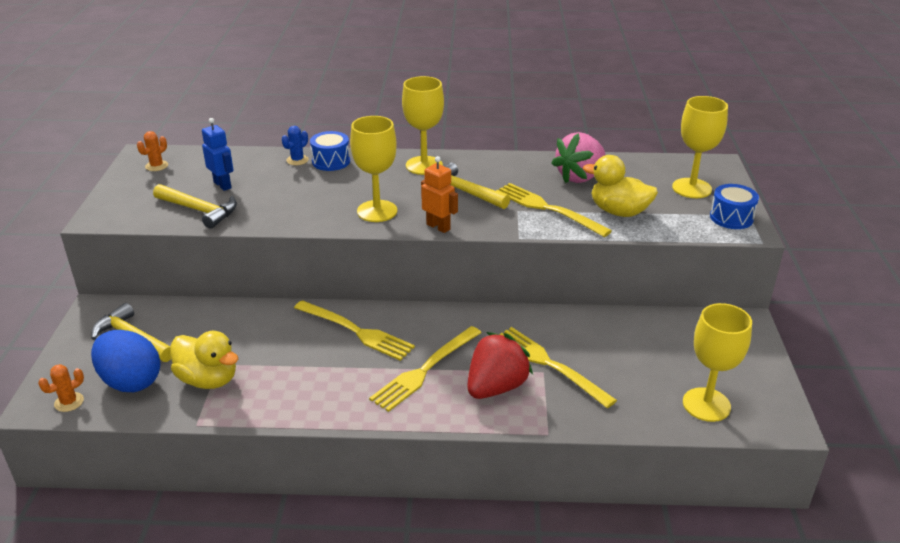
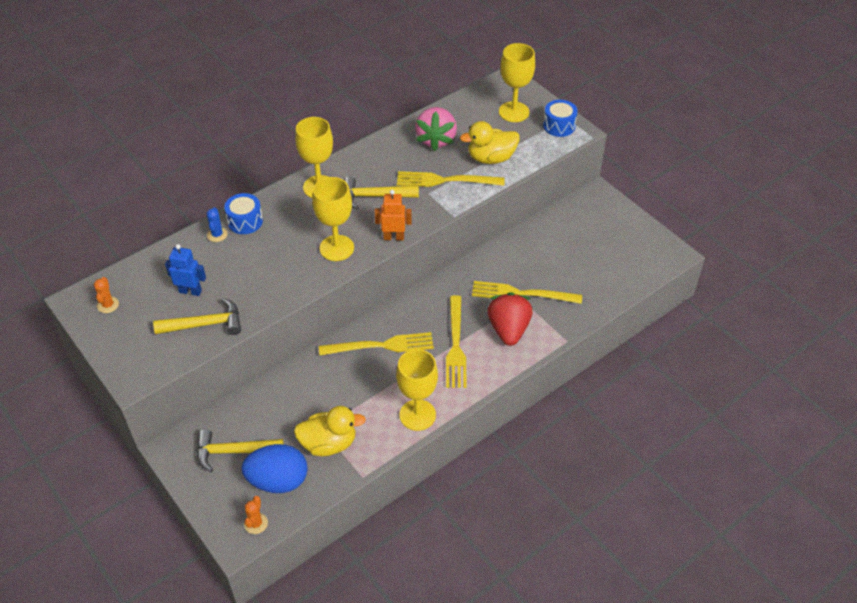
camera: 40 degrees left, 15 degrees up
yellow goblet [683,303,752,422] -> yellow goblet moved to [396,349,438,431]

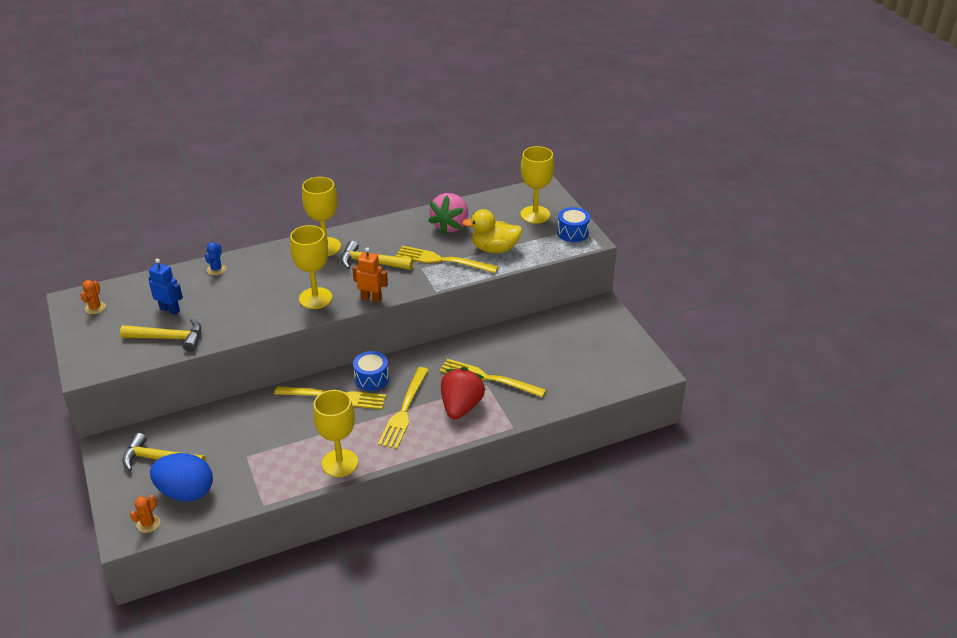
camera: 15 degrees right, 10 degrees down
blue drum [224,193,263,234] -> blue drum moved to [353,351,389,391]
yellow duck [294,406,366,456] -> none

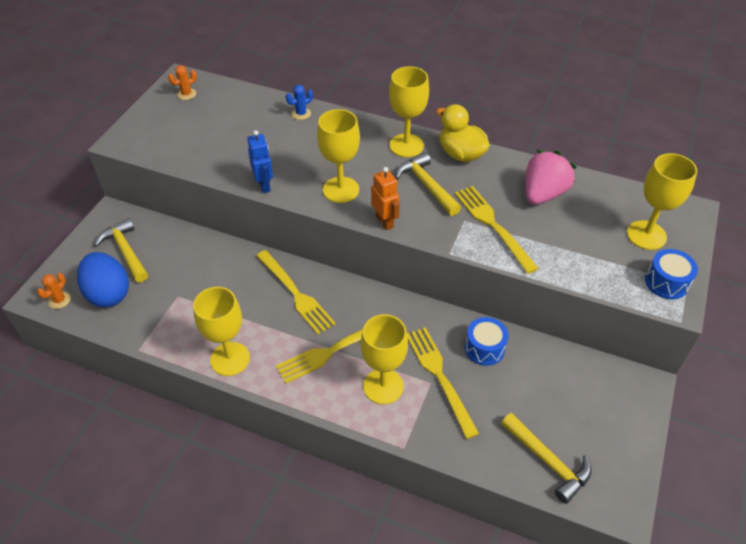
camera: 45 degrees right, 10 degrees up
yellow hammer [120,318,201,352] -> yellow hammer moved to [501,413,591,504]
orange cactus [130,495,160,533] -> orange cactus turned 45 degrees counterclockwise [37,273,71,309]
blue robot [148,259,183,315] -> blue robot moved to [247,130,273,193]
blue drum [353,351,389,391] -> blue drum moved to [465,317,509,366]
pink strawberry [428,193,468,235] -> pink strawberry turned 150 degrees clockwise [525,150,577,205]
red strawberry [441,367,486,420] -> yellow goblet [361,314,408,404]
yellow duck [462,209,522,253] -> yellow duck moved to [436,104,490,162]

